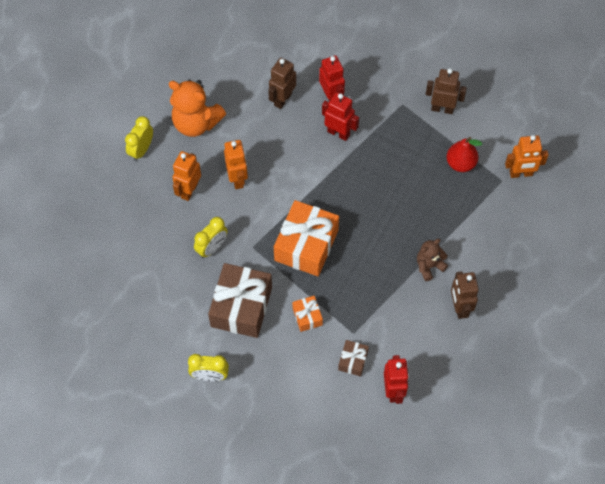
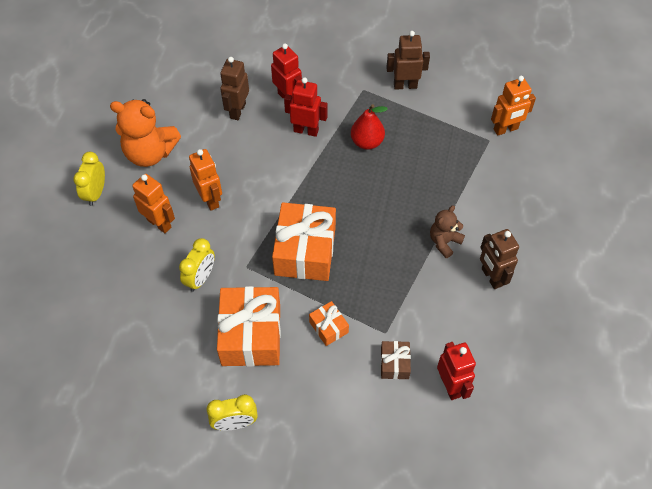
camera: 15 degrees left, 5 degrees down
orange robot [172,151,201,201] -> orange robot turned 120 degrees clockwise [132,174,175,233]
brown gift [208,263,272,338] -> orange gift [217,286,281,367]
red pear [447,137,482,172] -> red pear moved to [351,104,388,150]

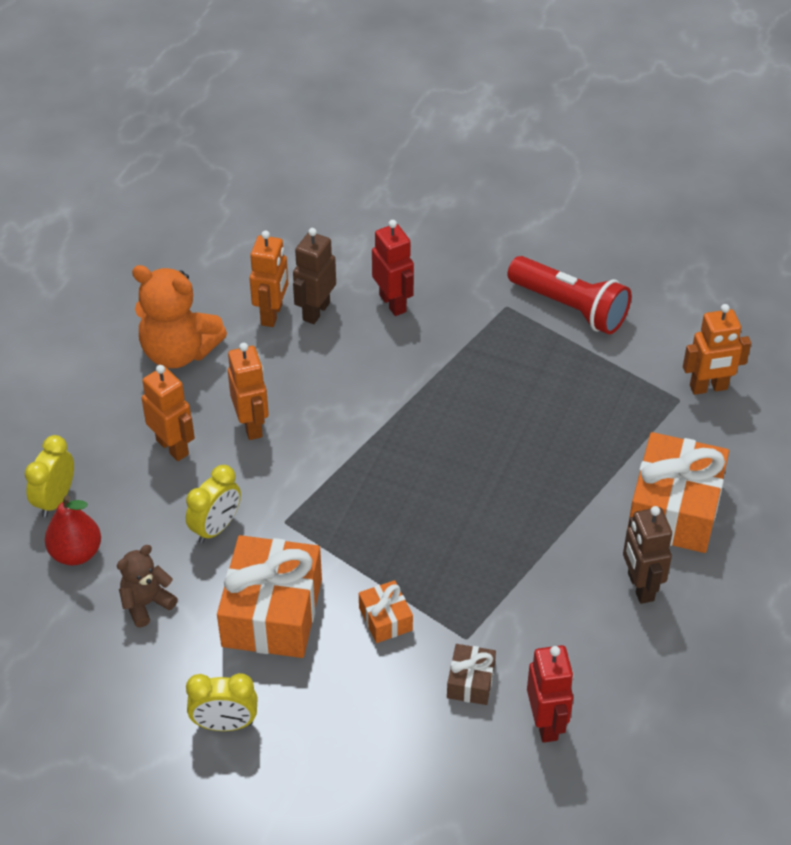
camera: 10 degrees right, 10 degrees down
yellow clock [73,152,105,206] -> yellow clock moved to [25,435,74,517]
orange gift [272,203,336,281] -> orange gift moved to [628,432,729,553]
red robot [284,77,328,137] -> none
red pear [351,104,388,150] -> red pear moved to [45,495,101,566]
brown robot [386,31,430,90] -> red flashlight [508,256,631,335]
brown teddy bear [430,205,465,258] -> brown teddy bear moved to [117,545,178,627]
none -> orange robot [249,231,288,327]

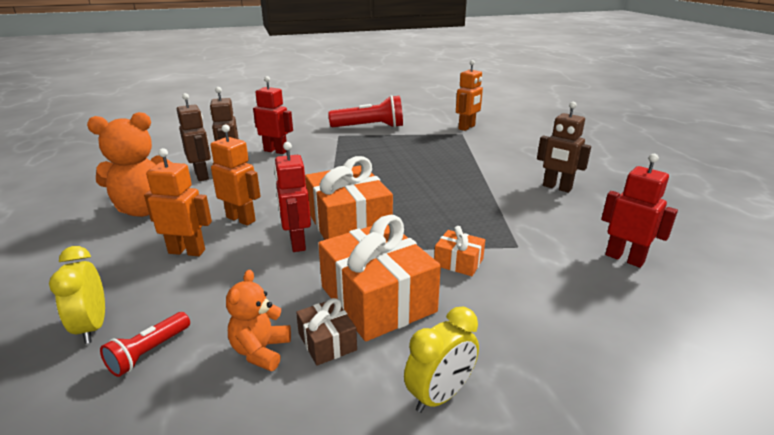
camera: 40 degrees left, 20 degrees down
red pear [45,495,101,566] -> red flashlight [100,312,190,377]
brown teddy bear [117,545,178,627] -> orange teddy bear [226,270,291,371]
yellow clock [186,465,241,543] -> none
orange robot [249,231,288,327] -> brown robot [177,93,211,181]
brown gift [447,644,496,705] -> brown gift moved to [296,298,357,366]
orange gift [628,432,729,553] -> orange gift moved to [305,156,393,240]
none -> red robot [274,142,311,252]

